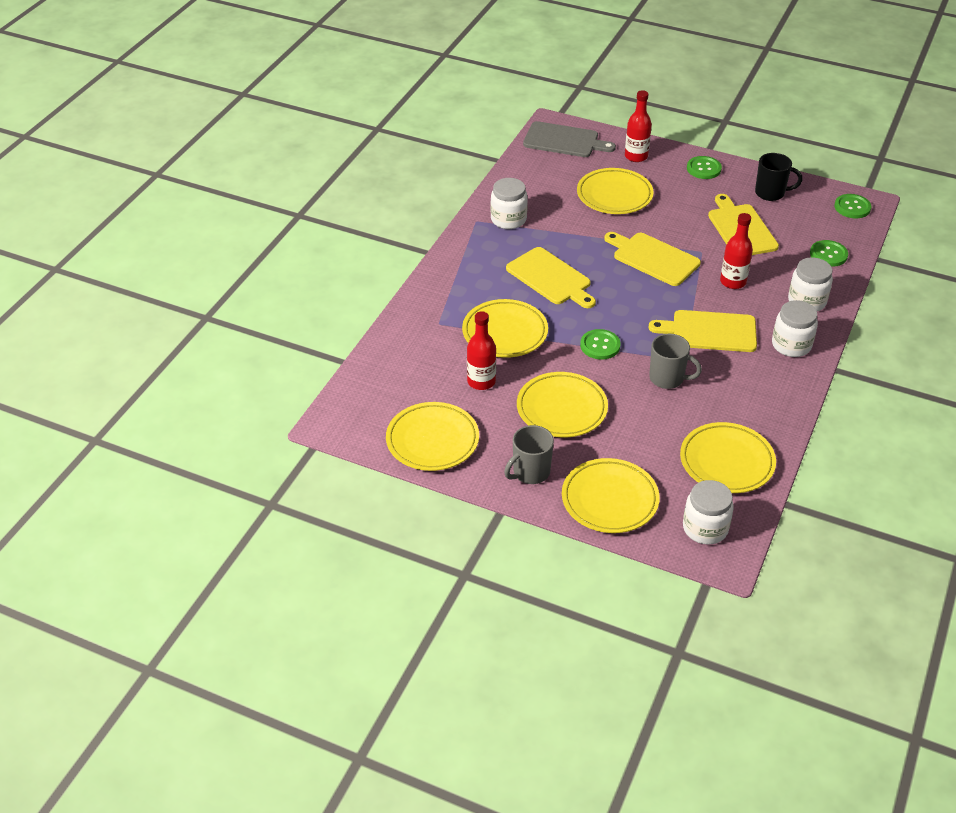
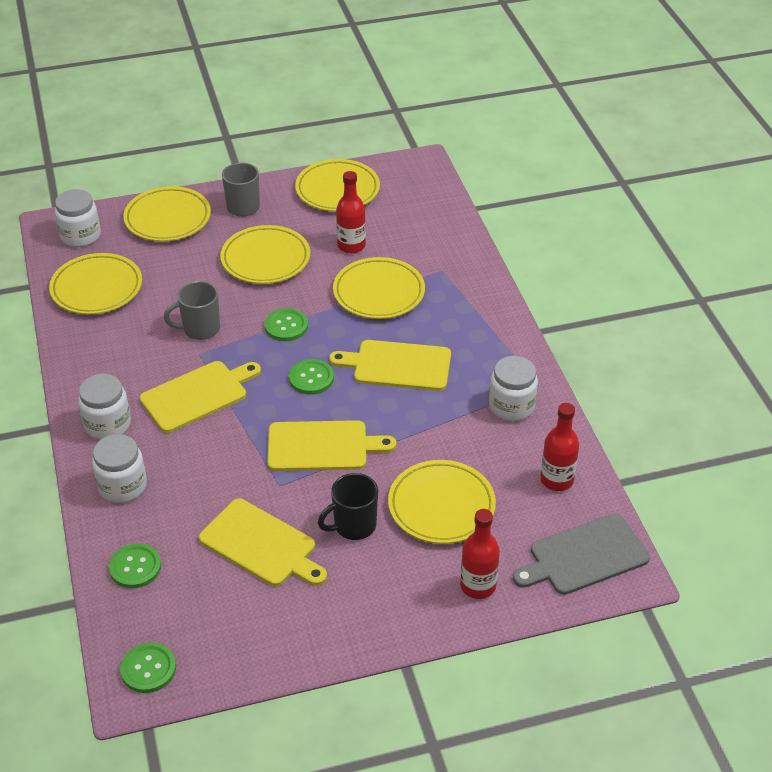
camera: 140 degrees right, 0 degrees up
green button [687,156,722,179] -> green button moved to [289,359,334,395]
red bottle [720,213,753,289] -> red bottle moved to [540,403,579,491]
black mug [755,153,802,201] -> black mug moved to [318,473,378,540]

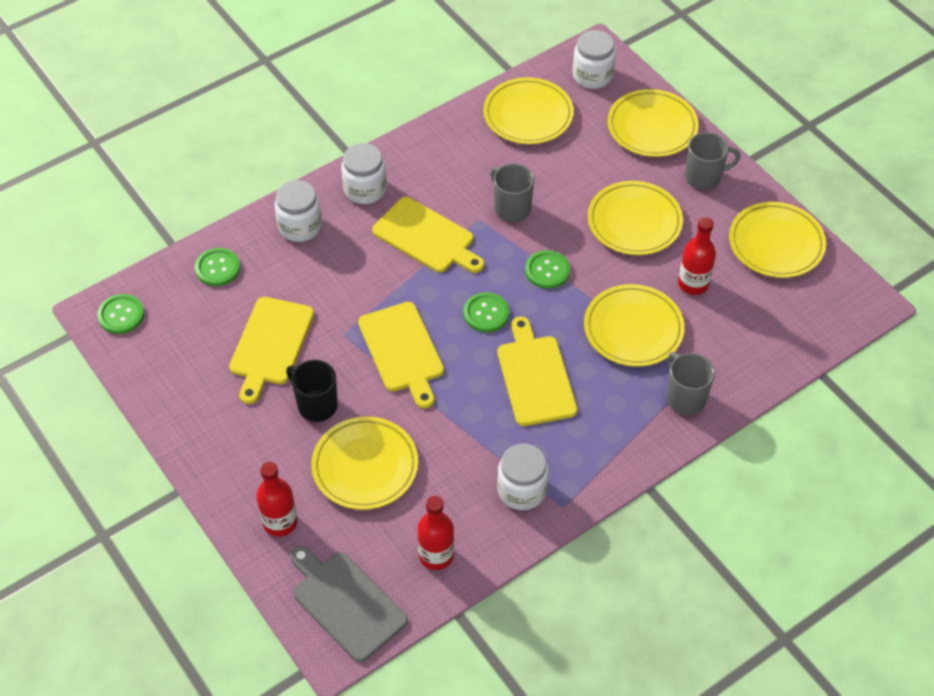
camera: 70 degrees right, 10 degrees up
none -> grey mug [667,352,715,415]

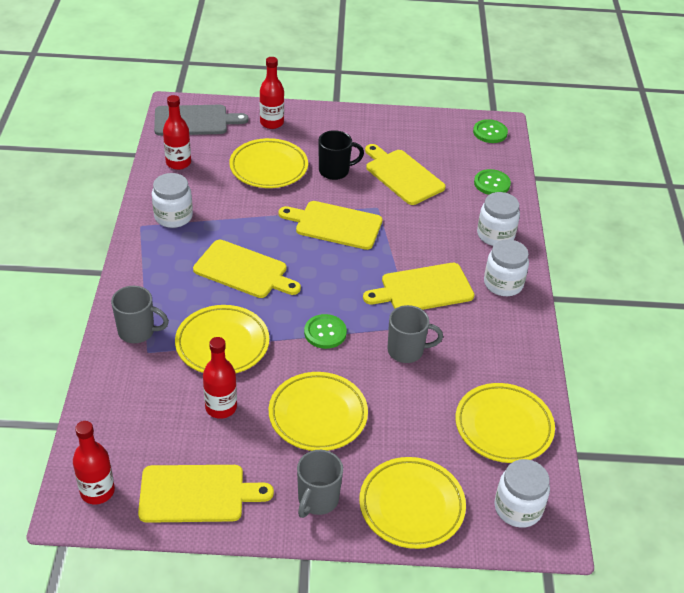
camera: 125 degrees right, 10 degrees down
green button [464,292,509,332] -> none
yellow plate [729,202,826,278] -> yellow cutting board [138,465,274,523]
none -> red bottle [73,421,115,504]

